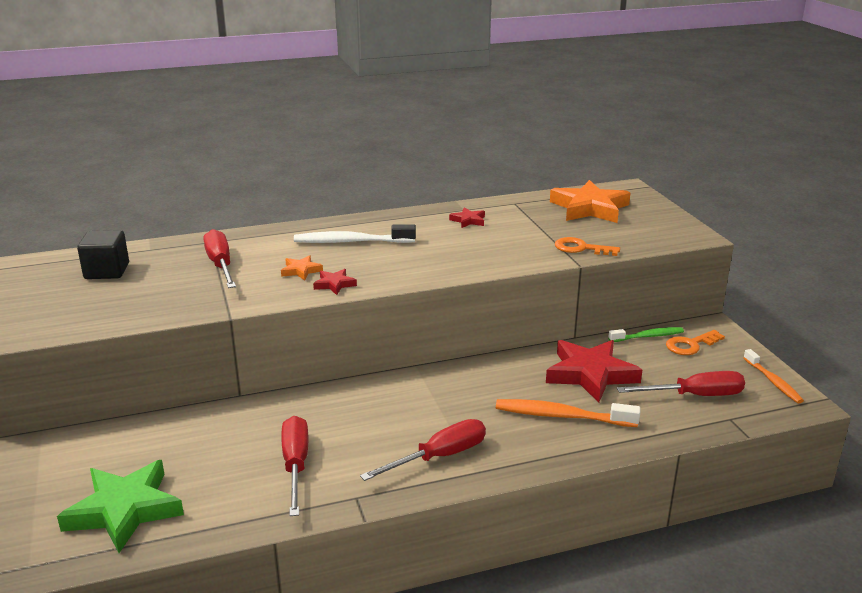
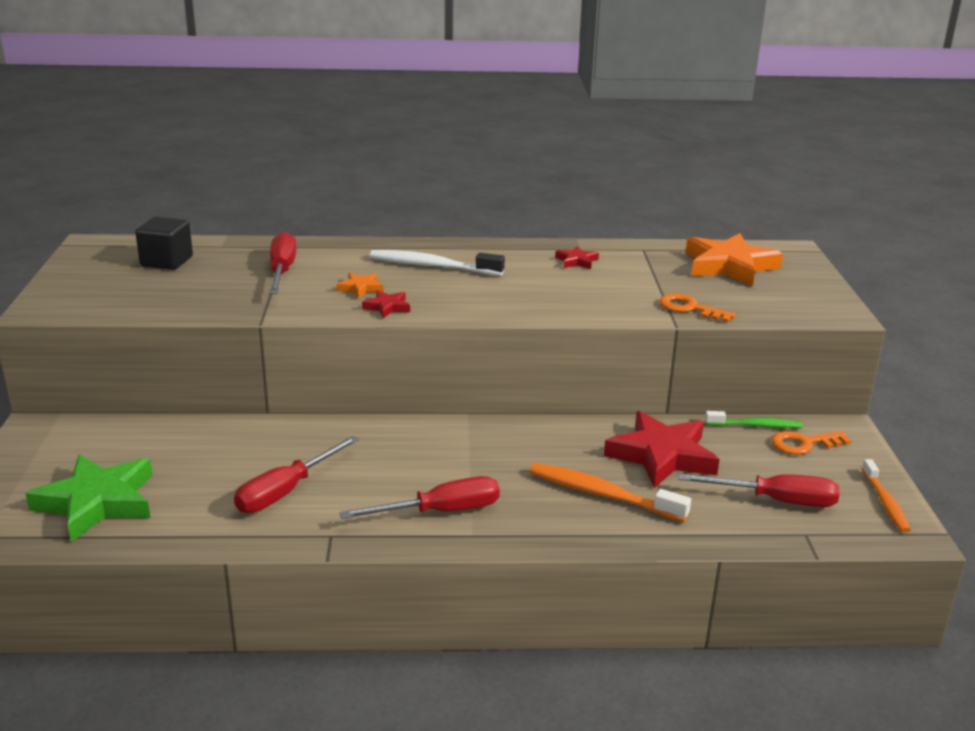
camera: 15 degrees right, 0 degrees up
red screwdriver [281,416,308,516] -> red screwdriver turned 150 degrees counterclockwise [234,436,359,513]

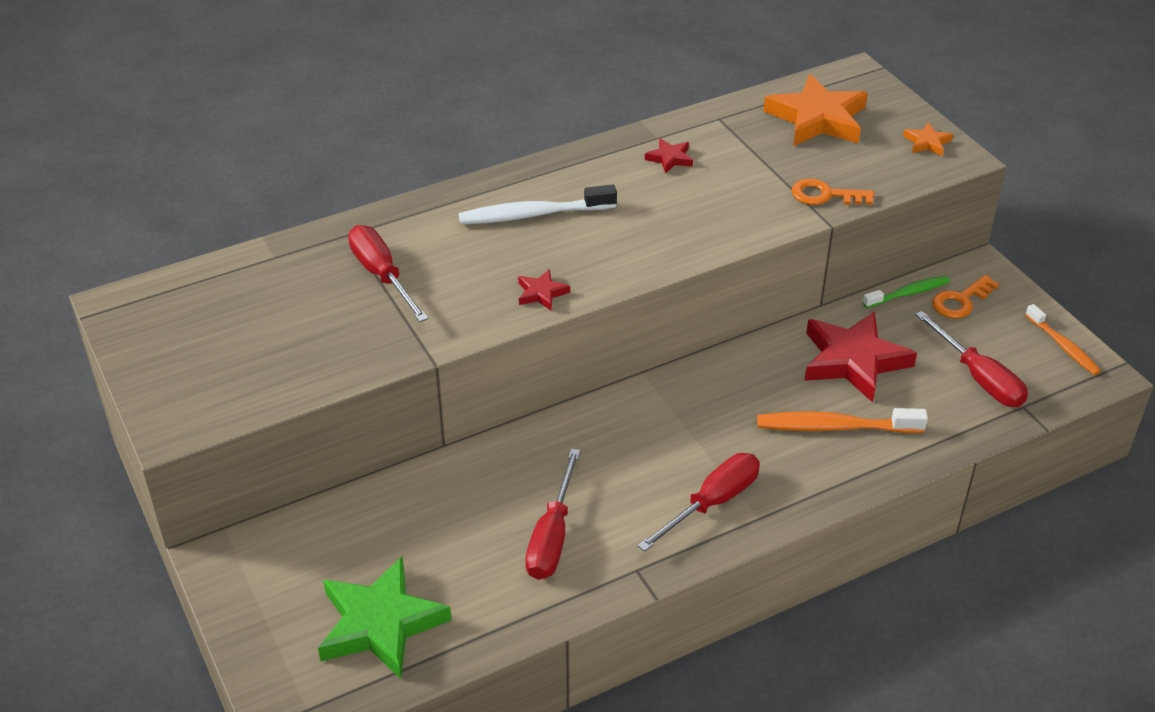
camera: 25 degrees left, 15 degrees up
black cube [135,217,193,270] -> none
orange star [337,273,384,299] -> orange star moved to [903,122,953,156]
red screwdriver [678,474,839,507] -> red screwdriver turned 75 degrees clockwise [915,311,1028,407]

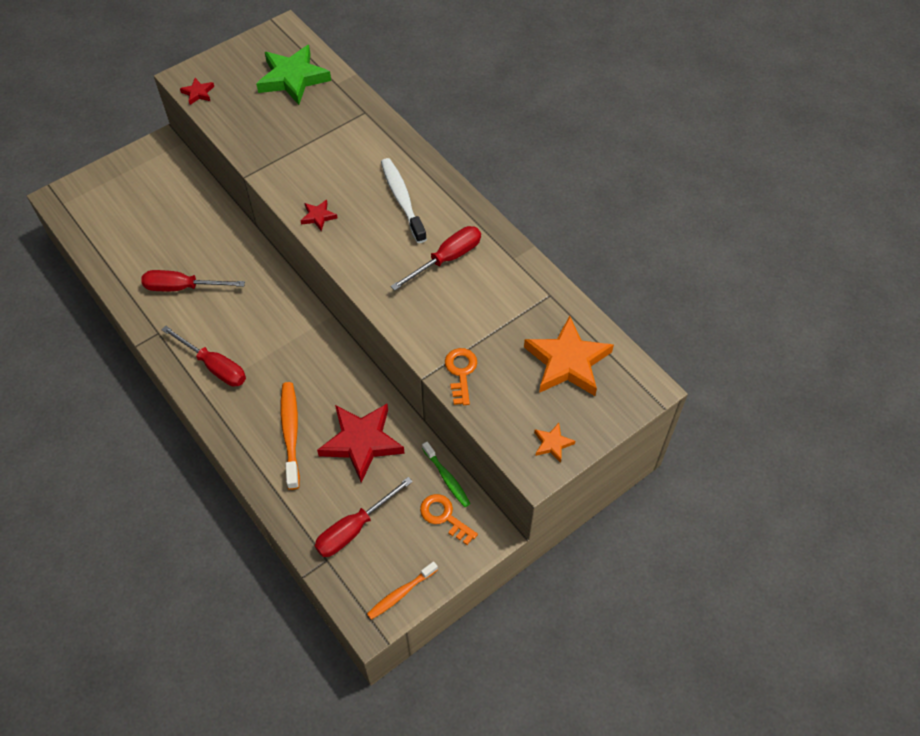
camera: 80 degrees right, 15 degrees up
green star [318,557,451,679] -> green star moved to [256,45,331,105]
red screwdriver [348,225,428,322] -> red screwdriver moved to [390,226,481,291]
red star [645,138,693,174] -> red star moved to [180,78,214,105]

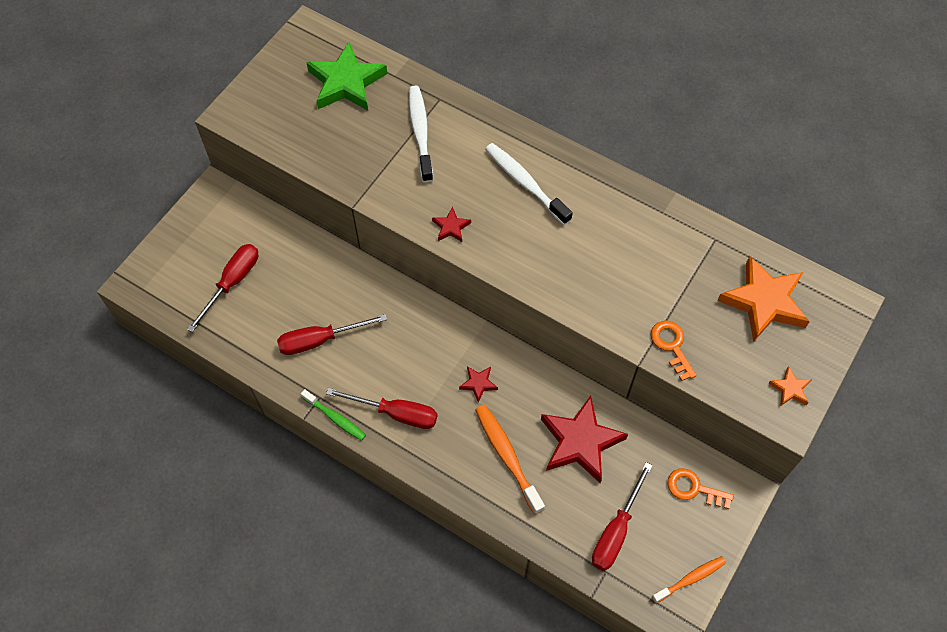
camera: 20 degrees left, 5 degrees up
red star [180,78,214,105] -> red star moved to [459,366,498,402]
orange toothbrush [367,561,438,620] -> orange toothbrush turned 150 degrees counterclockwise [652,556,726,603]
red screwdriver [390,226,481,291] -> red screwdriver moved to [187,244,258,332]
green toothbrush [422,442,471,507] -> green toothbrush moved to [301,389,366,441]
none -> white toothbrush [409,86,433,183]

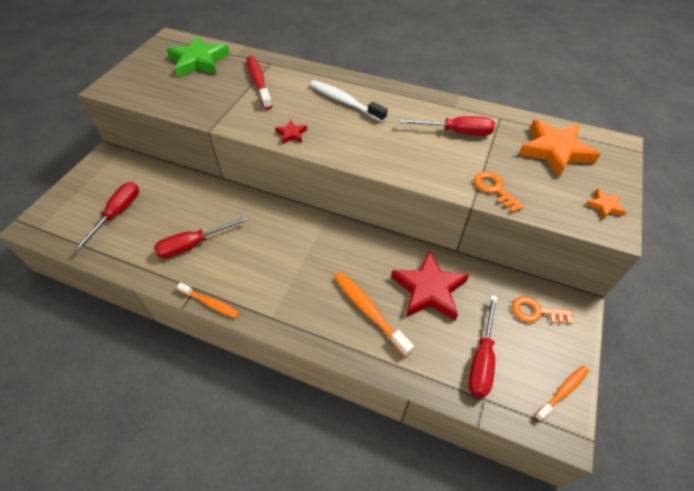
camera: 10 degrees left, 10 degrees down
green toothbrush [301,389,366,441] -> orange toothbrush [177,282,239,318]
red screwdriver [326,388,437,429] -> red screwdriver moved to [399,116,495,136]
white toothbrush [409,86,433,183] -> red toothbrush [247,56,273,110]
red star [459,366,498,402] -> none

